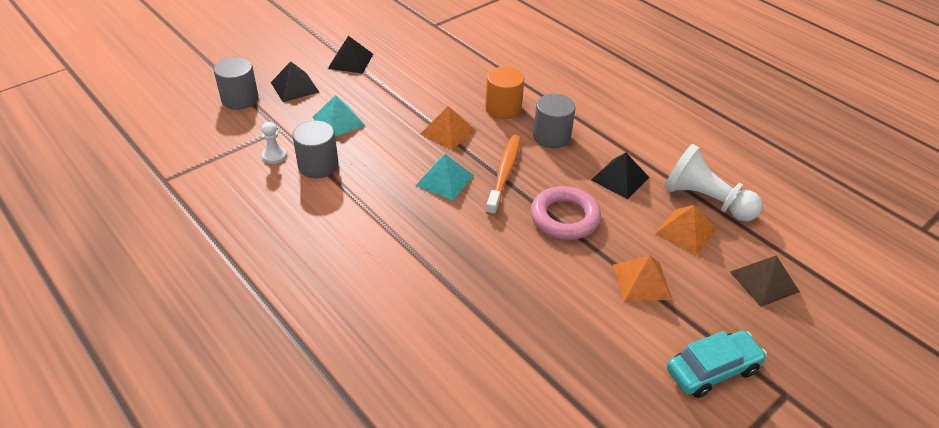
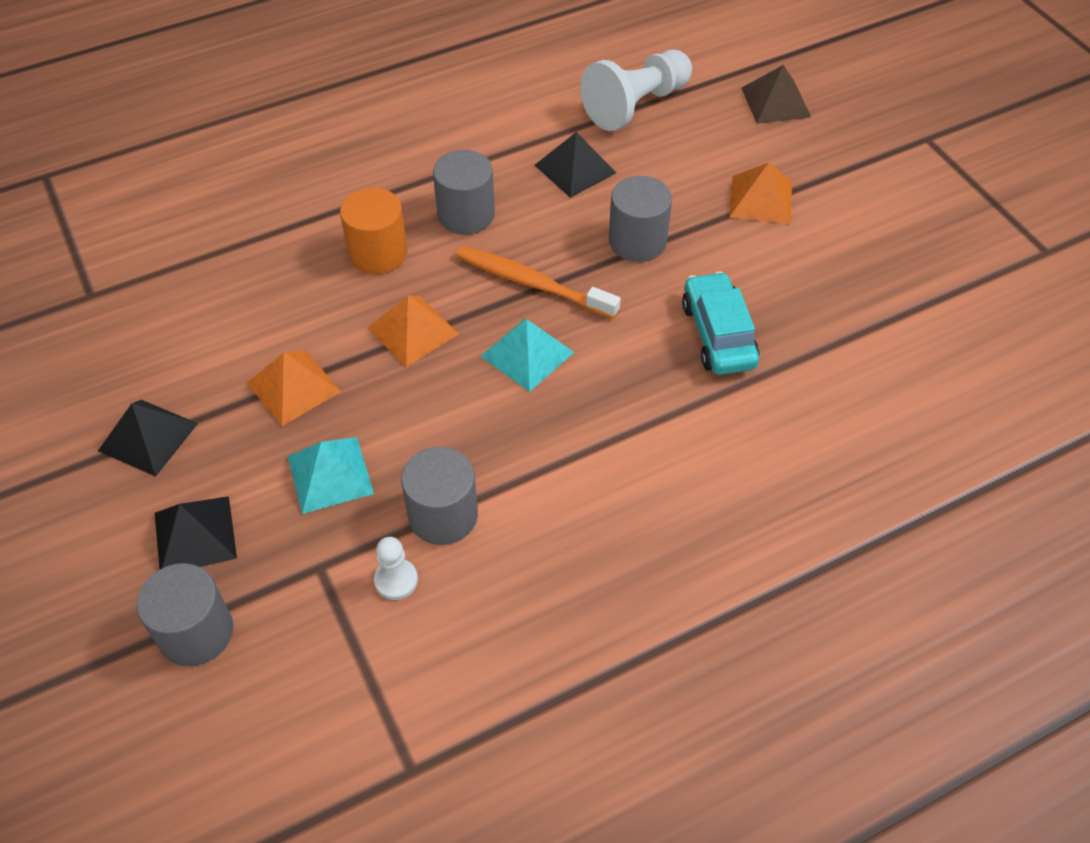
camera: 75 degrees left, 10 degrees up
pink ring [531,186,601,240] -> grey cylinder [609,176,672,262]
orange pyramid [655,205,717,255] -> orange pyramid moved to [247,350,341,426]
turquoise car [667,331,767,398] -> turquoise car moved to [682,271,760,375]

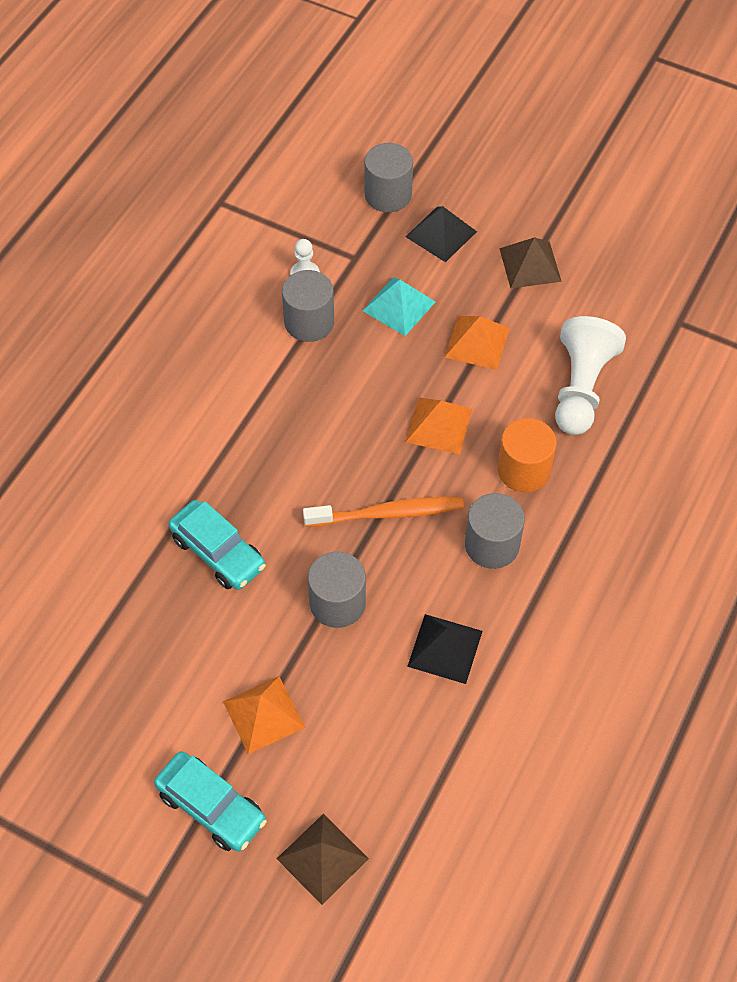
camera: 145 degrees right, 5 degrees up
black pyramid [98,400,198,476] -> brown pyramid [499,237,562,289]
turquoise pyramid [480,318,574,392] -> none
white pawn [580,50,692,131] -> white pawn moved to [555,316,626,435]
none -> turquoise car [154,751,267,852]

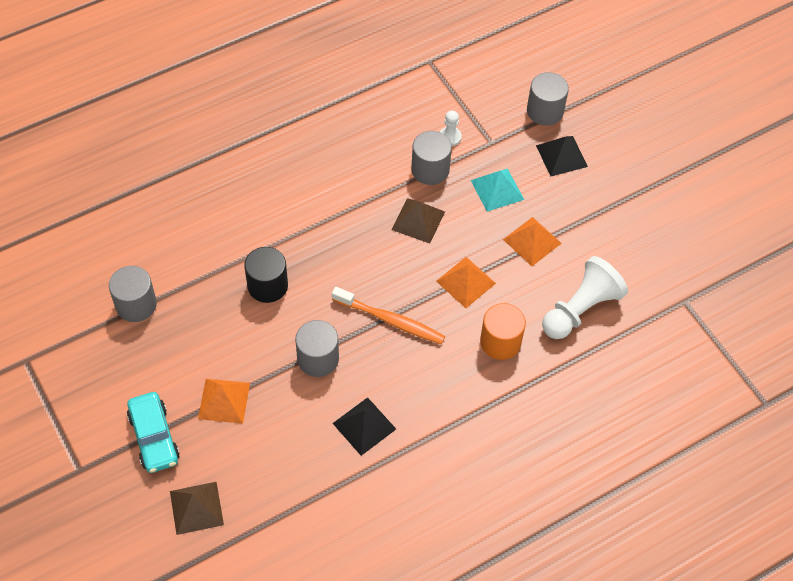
camera: 30 degrees right, 0 degrees up
turquoise car [169,500,266,590] -> black cylinder [244,247,288,303]
grey cylinder [465,493,525,569] -> grey cylinder moved to [109,266,157,322]
brown pyramid [499,237,562,289] -> brown pyramid moved to [391,198,445,243]

